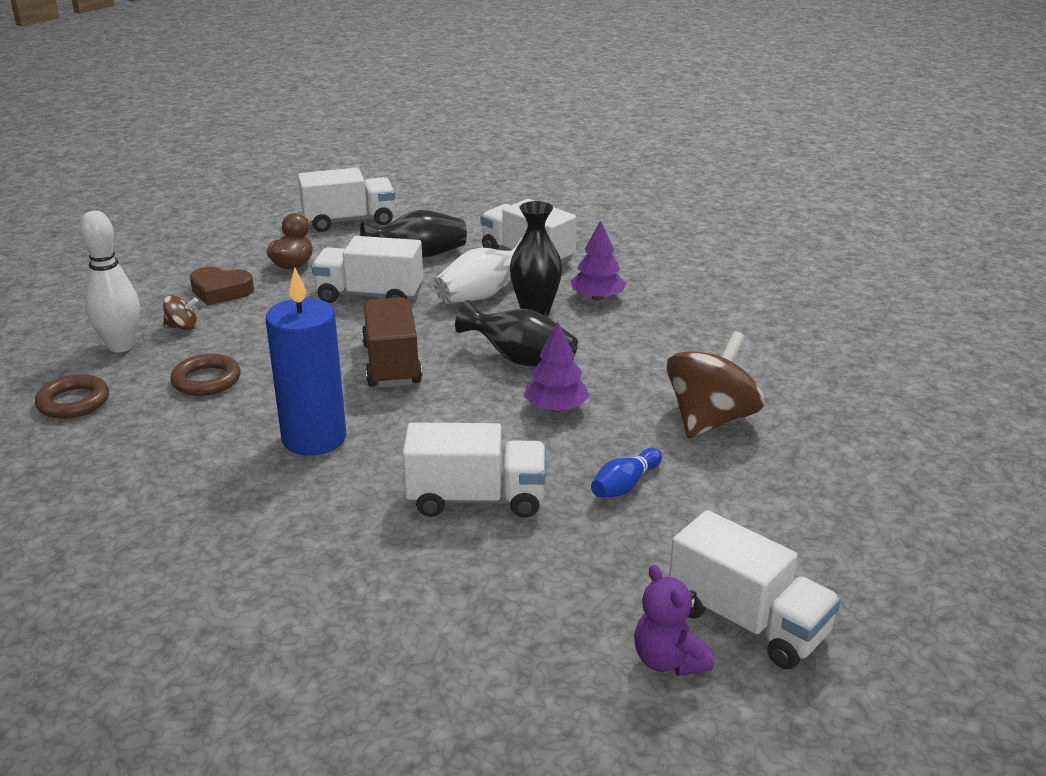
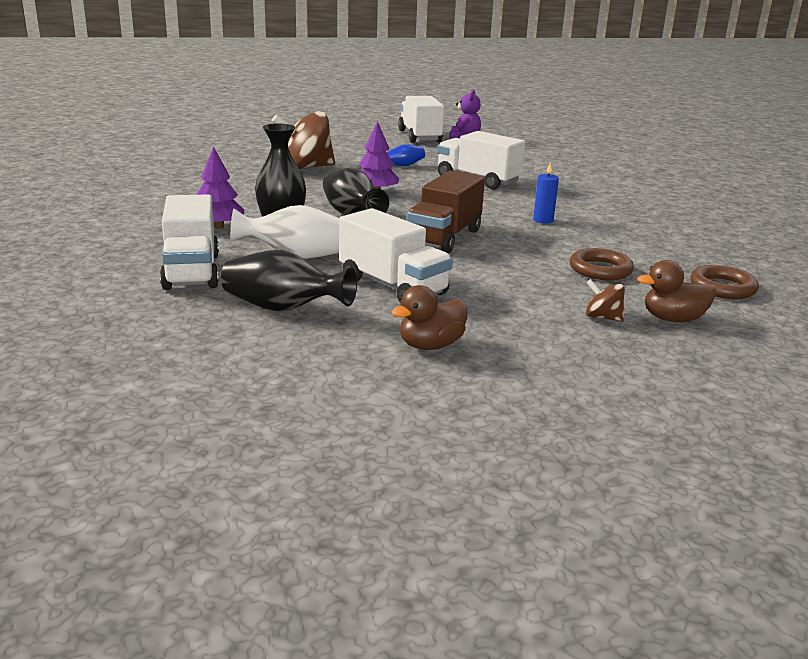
camera: 145 degrees left, 5 degrees down
white bowling pin [80,211,140,352] -> brown duck [637,260,717,322]
brown heart [190,267,254,305] -> none
blue candle [266,268,347,456] -> blue candle [533,163,559,224], size x0.43
white truck [298,168,395,232] -> none

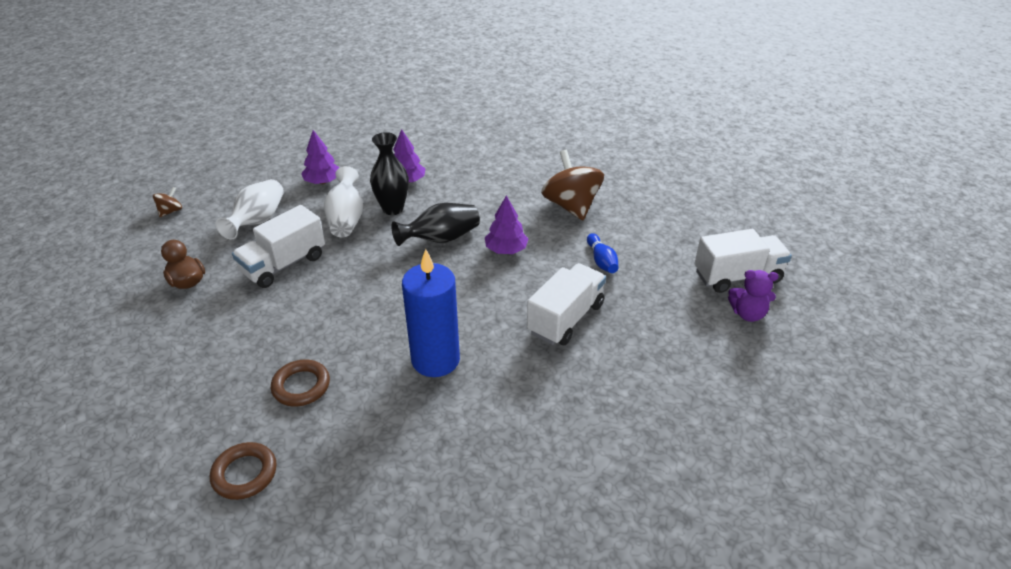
camera: 90 degrees right, 15 degrees up
white truck [160,194,219,290] -> purple tree [301,130,340,184]
black vase [221,250,357,311] -> white vase [215,179,284,239]
brown truck [407,170,485,253] -> none
blue candle [533,163,559,224] -> blue candle [402,249,460,377], size x2.33
brown spinning top [586,279,625,322] -> brown spinning top moved to [153,187,182,217]
brown duck [637,260,717,322] -> none

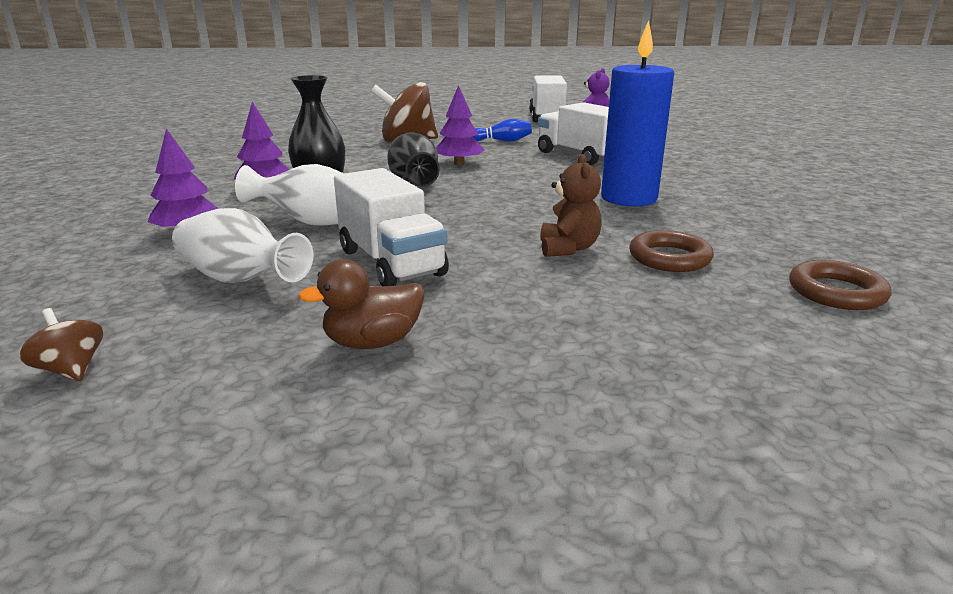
camera: 75 degrees left, 15 degrees down
none -> brown teddy bear [540,154,602,257]

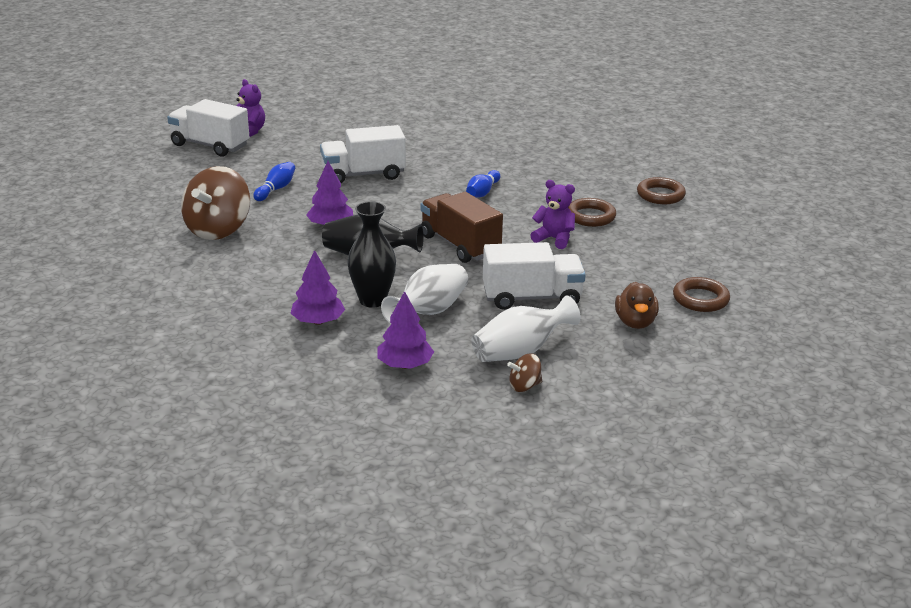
camera: 65 degrees left, 5 degrees up
brown spinning top [19,308,103,381] -> brown spinning top moved to [507,353,542,392]
brown teddy bear [540,154,602,257] -> purple teddy bear [530,180,575,249]
blue candle [601,20,674,206] -> blue bowling pin [466,170,500,198]
none -> brown truck [421,192,503,263]
none -> brown ring [673,277,730,312]

